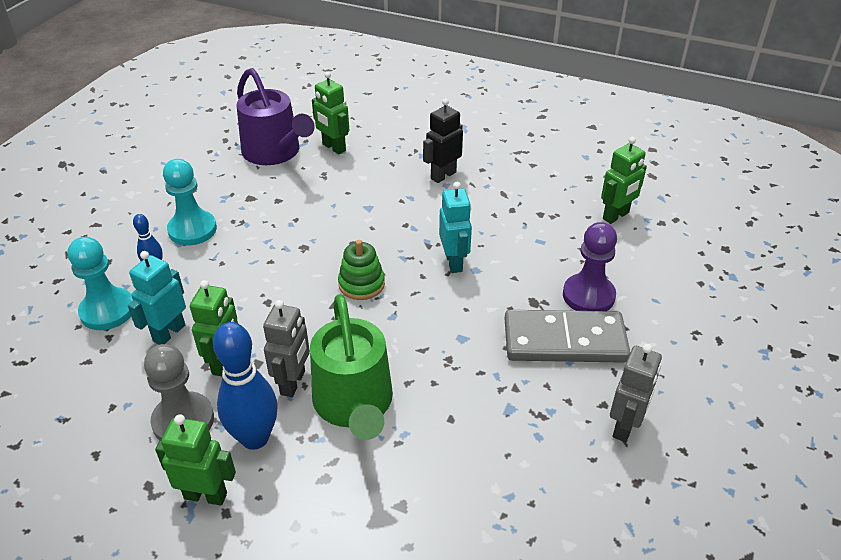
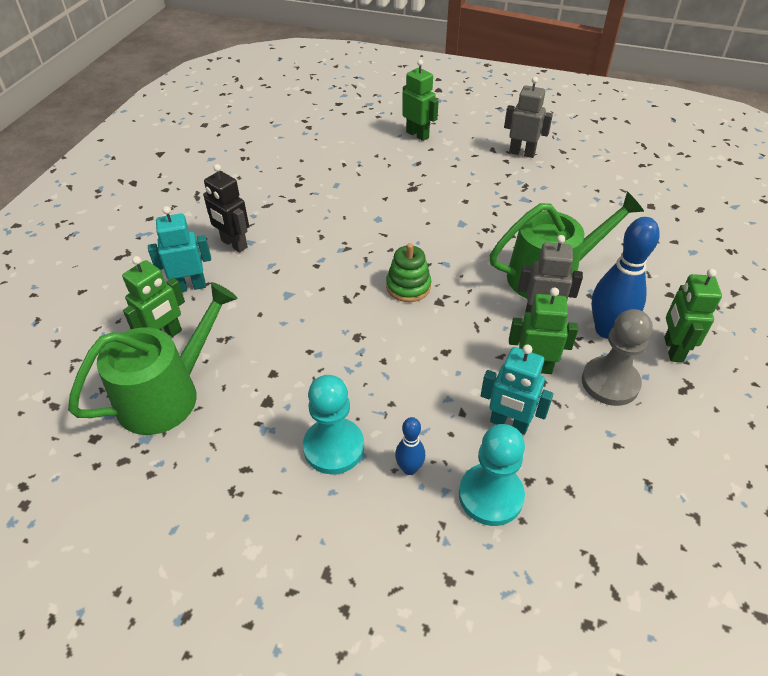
camera: 95 degrees left, 5 degrees up
purple watering can [236,68,315,165] -> green watering can [68,282,238,435]
turquoise robot [439,182,472,273] -> turquoise robot moved to [148,206,211,292]
grey domino [504,310,630,363] -> none
purple pawn [563,222,617,311] -> none
green robot [601,137,647,224] -> green robot moved to [402,59,439,141]

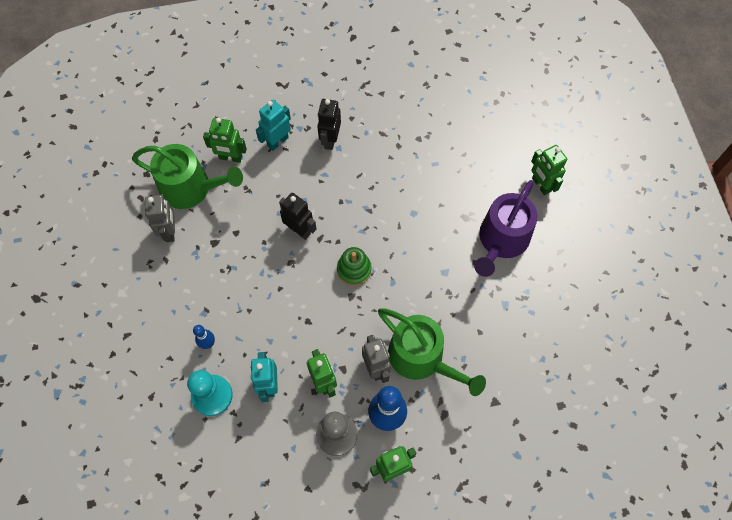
camera: 60 degrees right, 20 degrees up
turquoise robot [148,206,211,292] -> turquoise robot turned 90 degrees counterclockwise [256,100,291,151]
turquoise pawn [303,375,364,474] -> none
green robot [402,59,439,141] -> green robot turned 135 degrees clockwise [531,145,567,195]
grey robot [504,77,553,158] -> grey robot moved to [145,194,175,242]
none -> black robot [279,193,316,240]
none -> purple watering can [474,180,538,277]

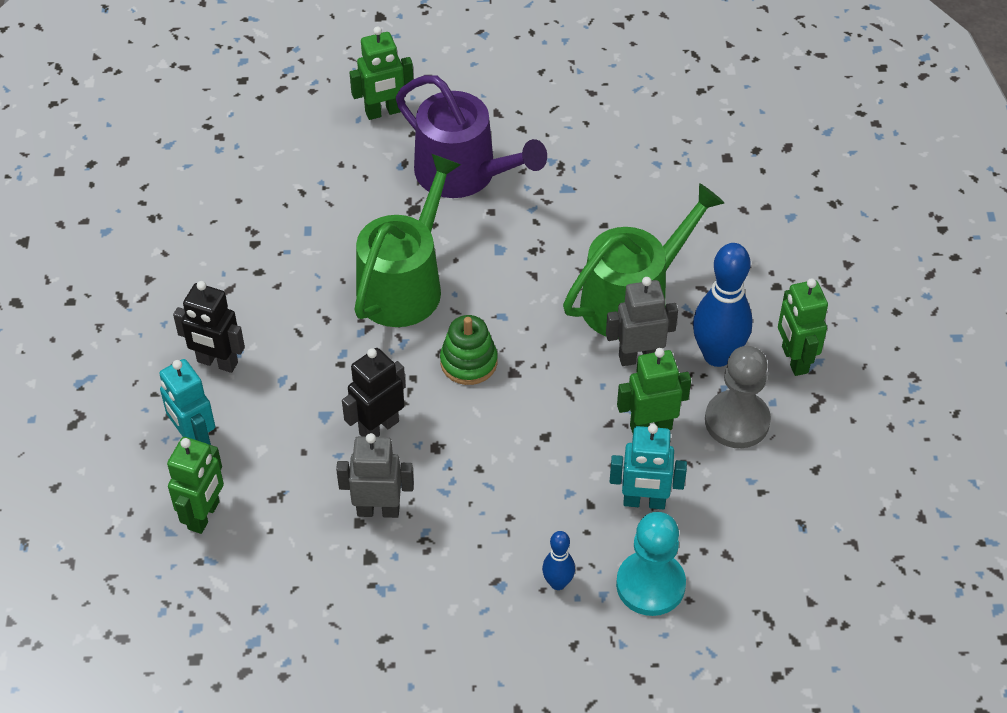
camera: 80 degrees left, 15 degrees down
green watering can [132,144,243,209] -> green watering can moved to [354,154,461,327]
grey robot [145,194,175,242] -> grey robot moved to [336,433,414,518]

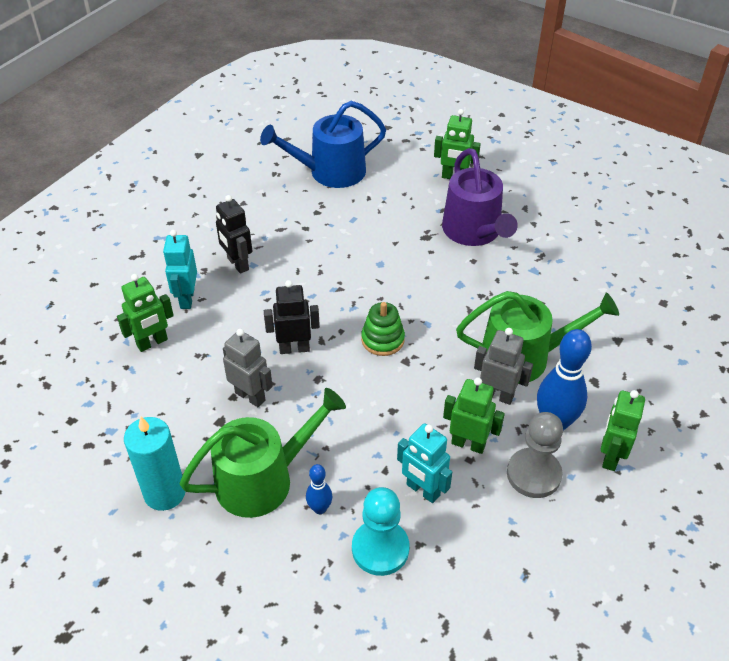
camera: 35 degrees right, 5 degrees down
green watering can [354,154,461,327] -> green watering can moved to [179,388,346,518]
none -> turquoise candle [124,416,185,511]
none -> blue watering can [260,101,386,188]

